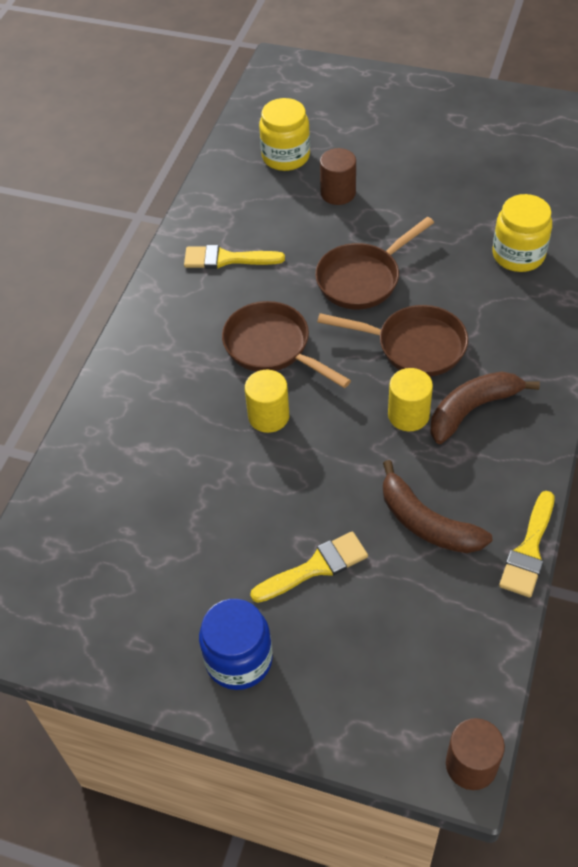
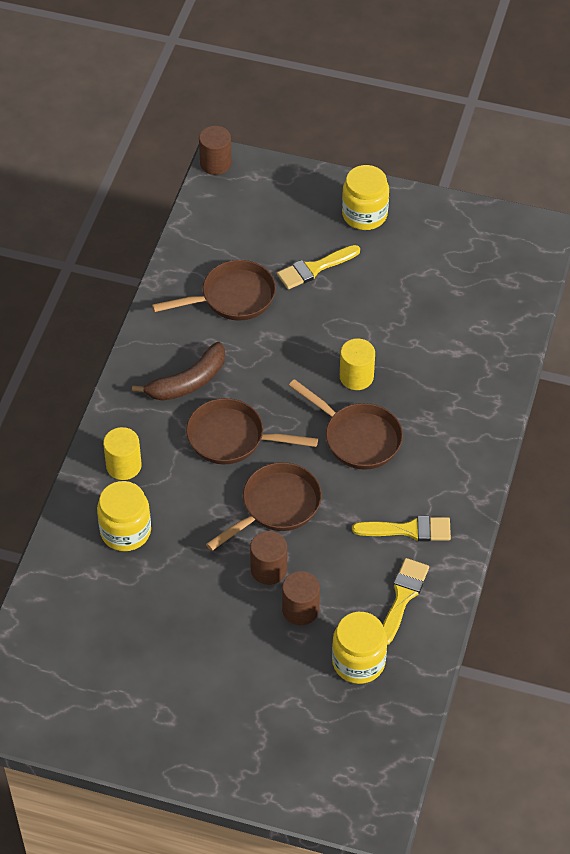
camera: 175 degrees right, 0 degrees up
blue jar [199,599,273,690] -> yellow jar [342,165,389,230]
brown banana [383,460,492,553] -> brown pan [152,260,276,321]
yellow cylinder [388,368,433,431] -> yellow cylinder moved to [103,427,142,480]
yellow brush [499,491,554,597] -> yellow brush moved to [383,558,429,645]
none -> brown cylinder [250,531,287,585]

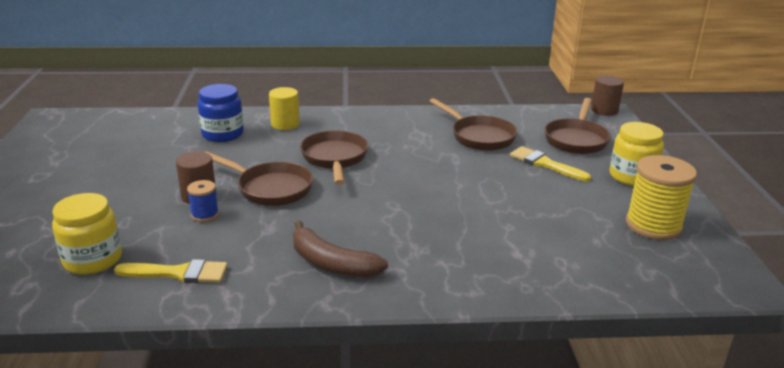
camera: 70 degrees right, 25 degrees down
yellow jar [97,481,151,551] -> blue jar [198,84,244,142]
brown banana [132,342,225,401] -> brown banana moved to [293,220,388,278]
brown cylinder [282,571,320,625] -> none
brown pan [289,379,403,470] -> brown pan moved to [544,98,611,154]
yellow cylinder [340,338,375,390] -> none
yellow brush [352,516,451,541] -> none
none -> blue spool [187,180,219,222]
none -> yellow spool [626,155,697,240]

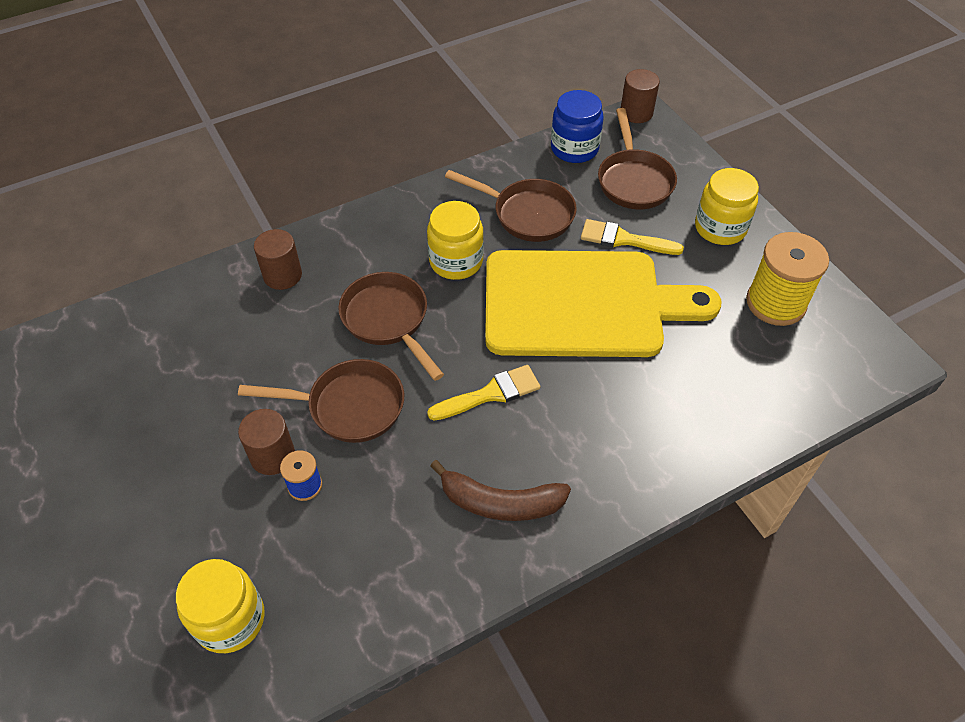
camera: 25 degrees left, 25 degrees up
yellow brush [114,259,228,283] -> yellow brush moved to [427,365,540,421]
blue jar [198,84,244,142] -> blue jar moved to [551,90,604,163]
yellow cylinder [269,87,300,130] -> brown cylinder [254,229,302,290]
none -> yellow jar [427,201,484,280]
none -> yellow cutting board [485,250,721,357]

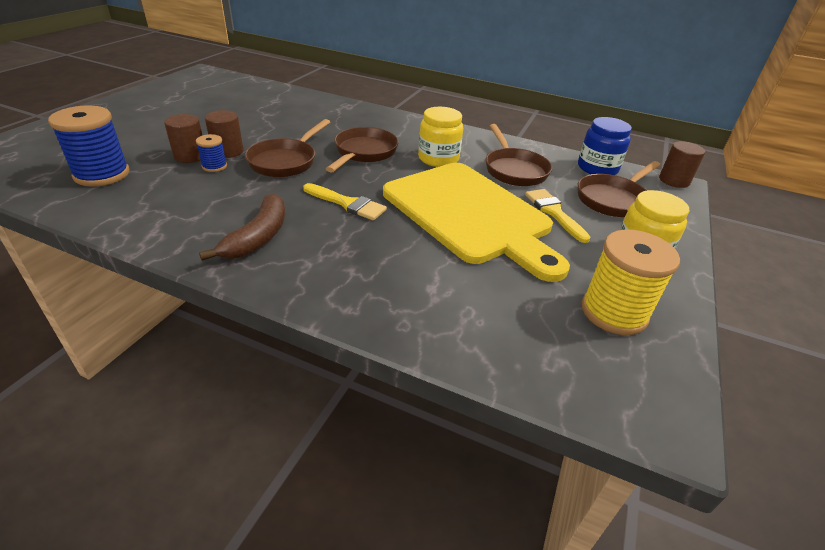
camera: 50 degrees right, 15 degrees down
yellow jar [176,559,265,653] -> blue spool [48,106,130,187]
brown pan [238,359,404,443] -> brown pan turned 60 degrees clockwise [245,119,330,177]
brown cylinder [254,229,302,290] -> brown cylinder moved to [164,114,202,163]
brown banana [430,460,571,521] -> brown banana turned 135 degrees counterclockwise [199,193,285,261]

